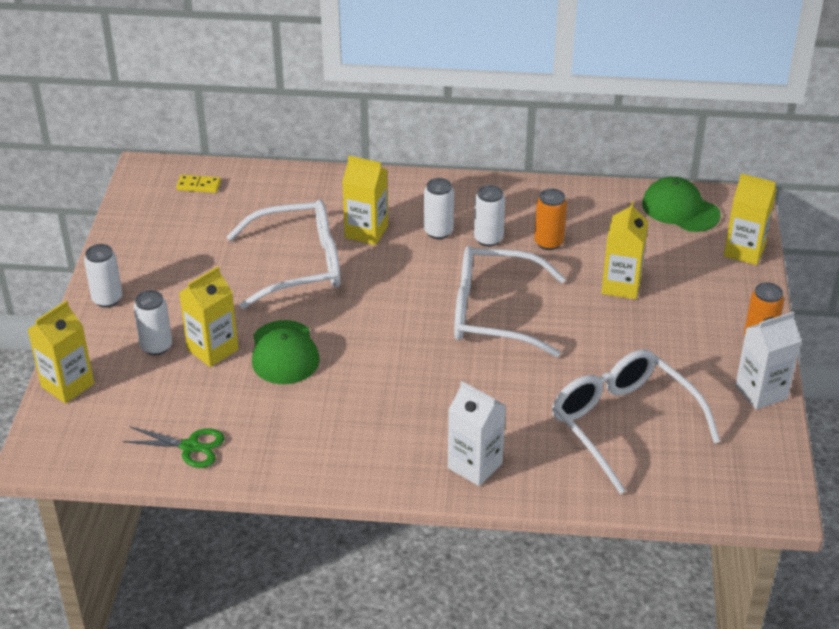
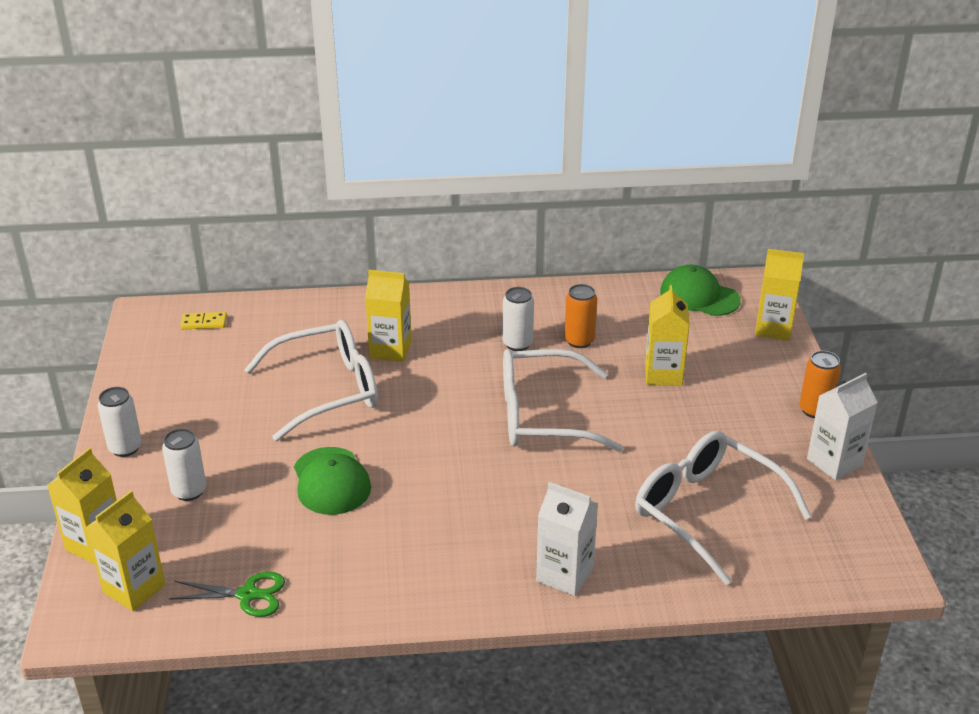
camera: 10 degrees left, 5 degrees down
yellow carton [179,266,238,367] -> yellow carton moved to [86,491,166,611]
white can [424,178,454,239] -> none

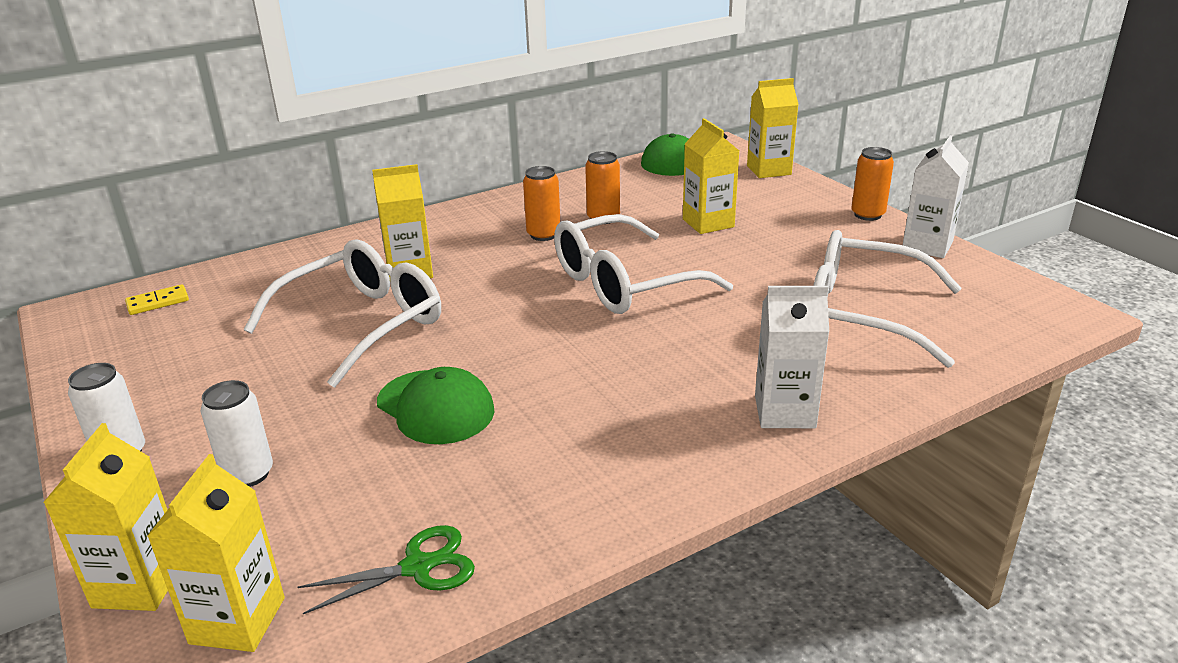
camera: 25 degrees left, 5 degrees down
white can [502,287,534,351] -> orange can [523,166,560,241]

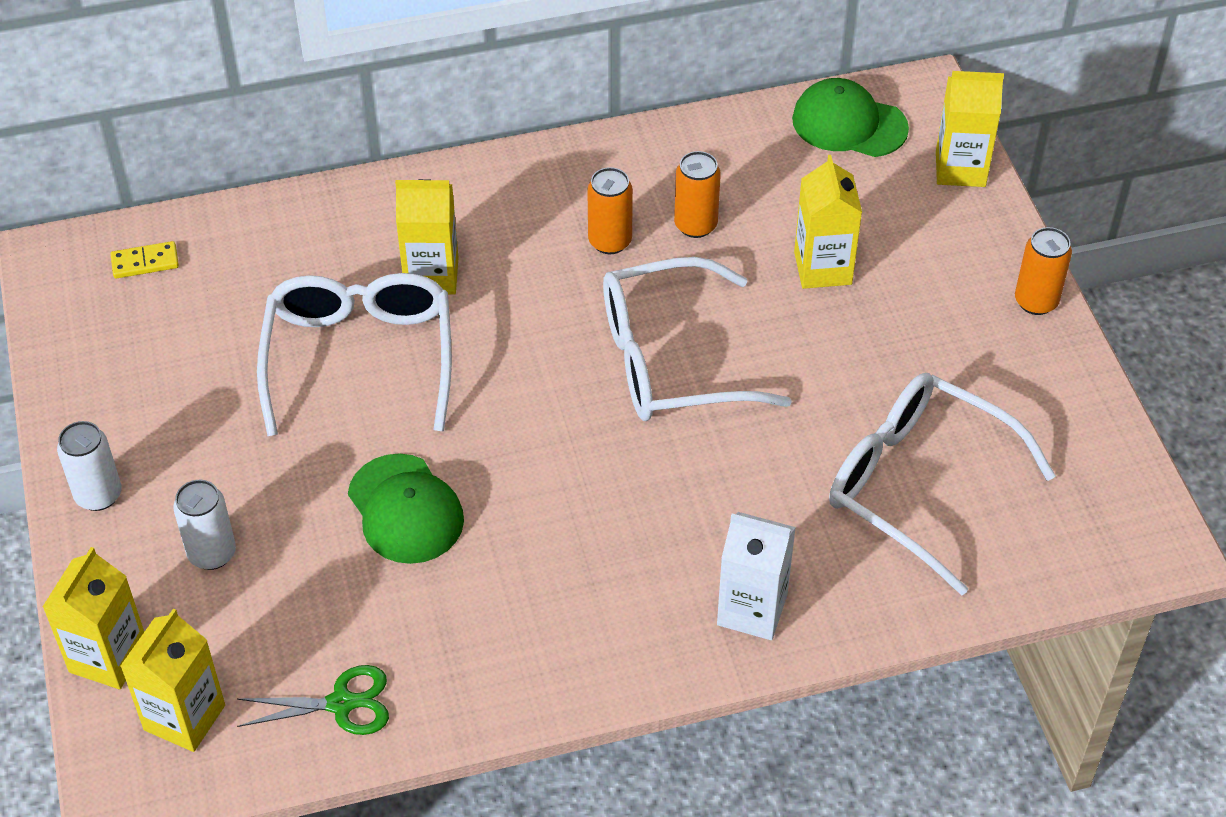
camera: 15 degrees right, 20 degrees up
white glasses [244,239,441,387] -> white glasses turned 60 degrees counterclockwise [257,273,452,436]
white carton [903,135,969,258] -> none

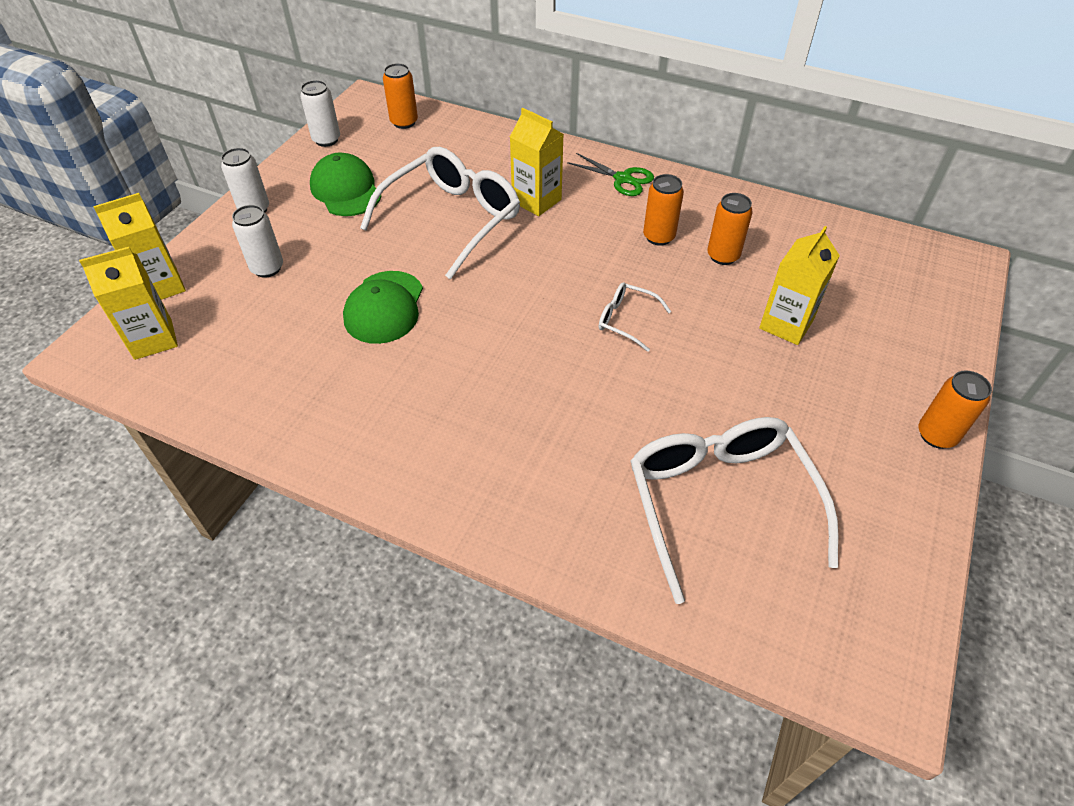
camera: 40 degrees right, 0 degrees up
yellow domino [111,241,179,279] -> orange can [383,63,418,129]
green scissors [237,665,389,735] -> green scissors moved to [567,153,654,196]
white glasses [603,257,792,421] -> white glasses [599,282,671,352], size x0.46
white carton [717,512,796,640] -> none
green cap [792,78,909,157] -> green cap moved to [310,153,382,216]
yellow carton [936,71,1004,187] -> none
none -> white can [300,80,340,147]

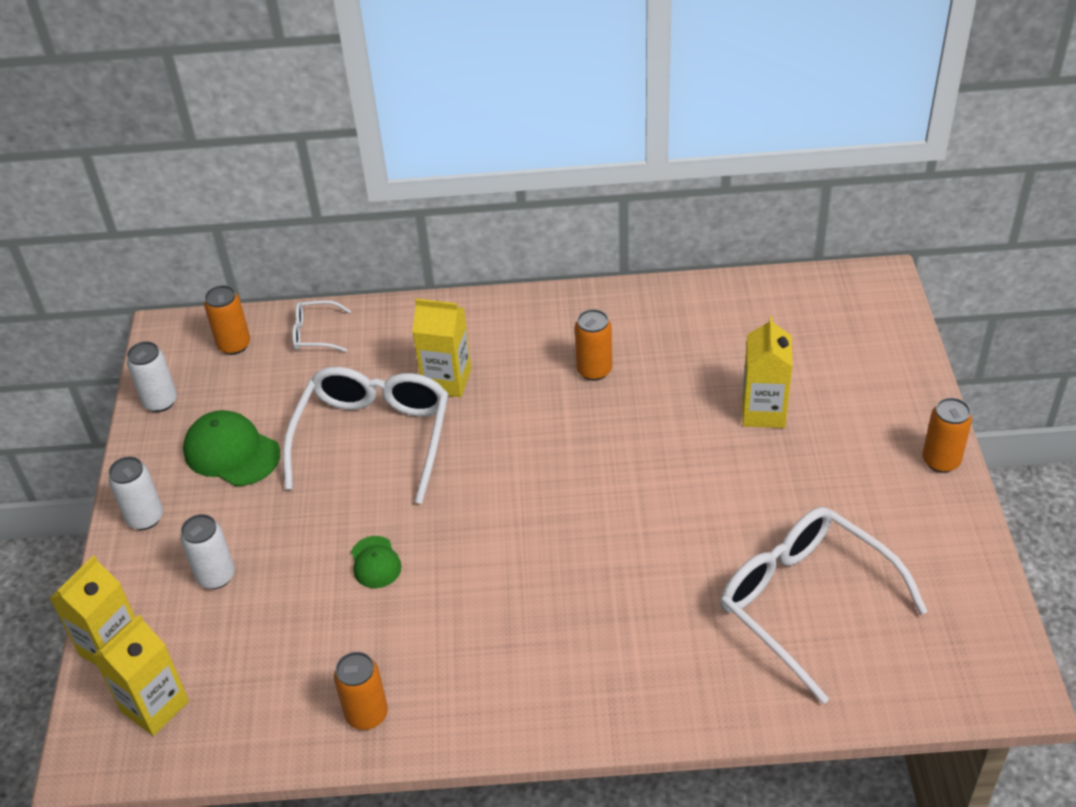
camera: 25 degrees left, 5 degrees down
green cap [343,271,423,344] -> green cap [351,536,402,588], size x0.58
green scissors [567,153,654,196] -> none
white glasses [599,282,671,352] -> white glasses moved to [292,300,351,352]
orange can [707,193,753,265] -> orange can moved to [334,652,388,730]

